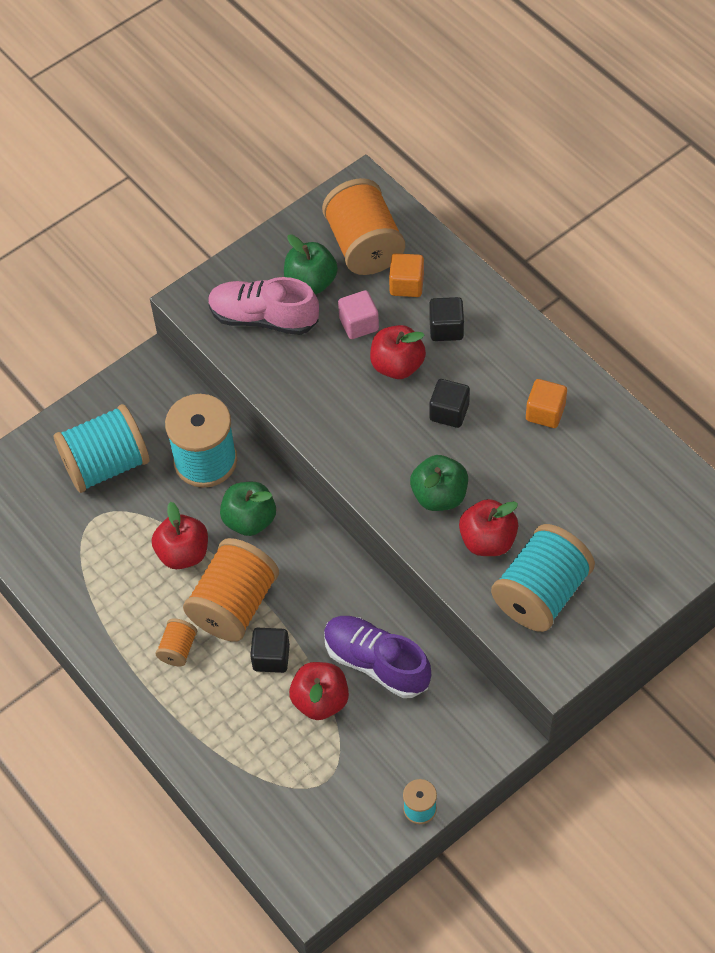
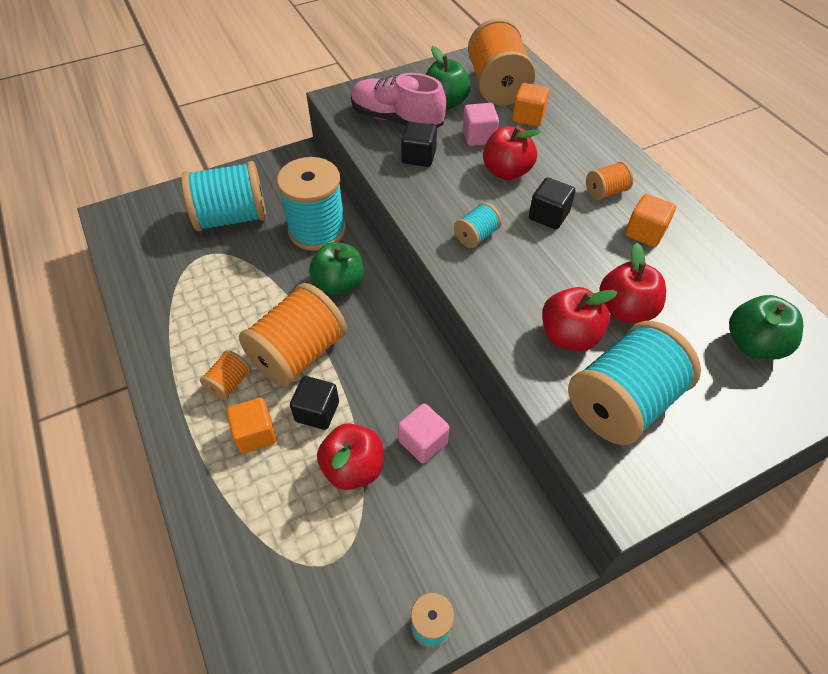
camera: 10 degrees right, 5 degrees down
red apple [152,502,208,569] -> red apple moved to [599,243,666,323]
purple shoe [324,616,431,698] -> pink cube [398,403,449,463]
green apple [410,455,468,511] -> green apple moved to [729,295,803,360]
black cube [429,297,464,341] -> black cube moved to [401,122,437,167]
none -> orange cube [227,398,276,454]
none -> turquoise spool [454,202,502,248]
none -> orange spool [586,161,633,200]

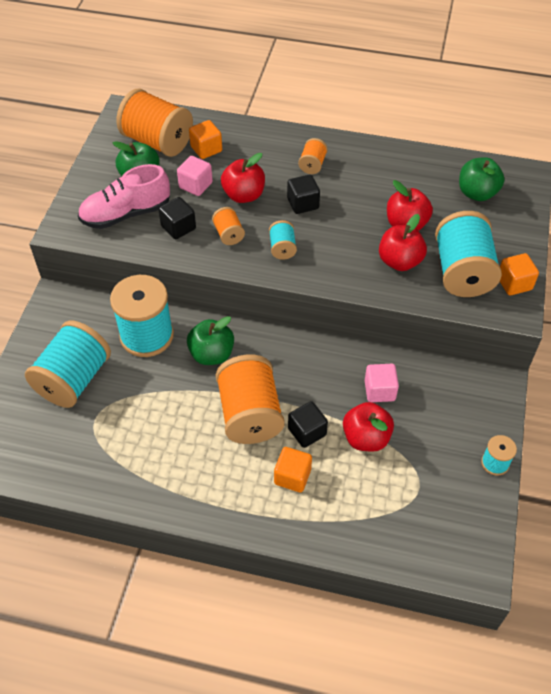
camera: 50 degrees left, 0 degrees up
orange spool [200,350,251,400] -> orange spool moved to [212,207,245,245]
orange cube [625,194,676,247] -> orange cube moved to [500,253,539,295]

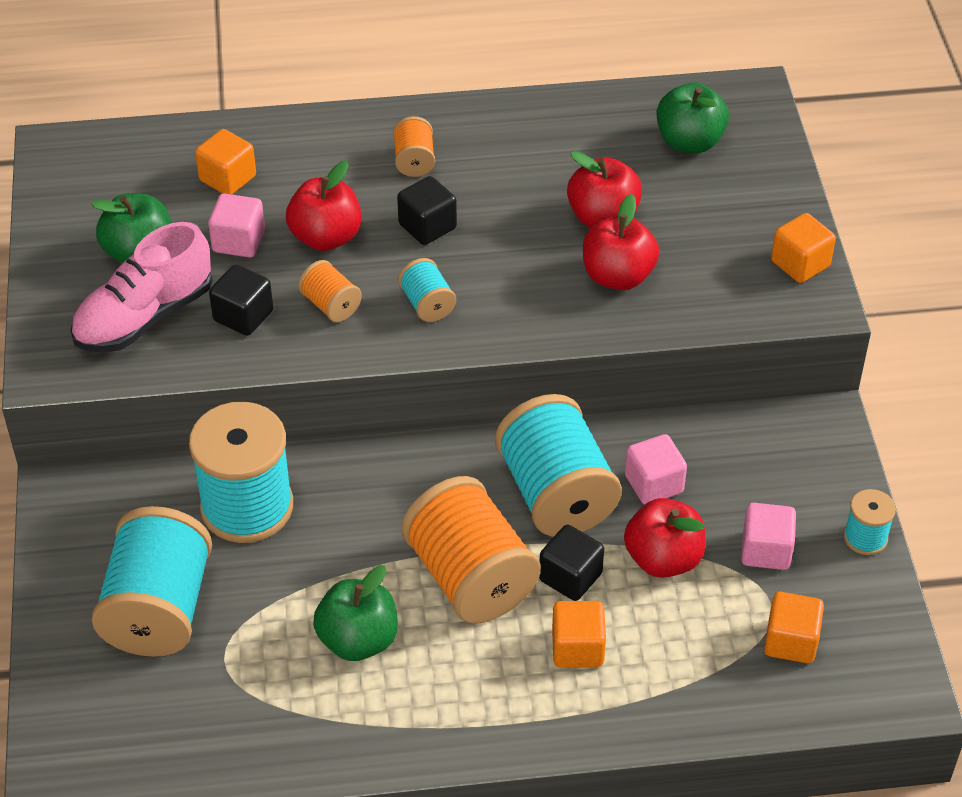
camera: 20 degrees left, 5 degrees down
orange spool [116,89,193,157] -> none
green apple [187,316,234,365] -> green apple moved to [313,565,398,661]
turquoise spool [435,211,502,297] -> turquoise spool moved to [495,394,622,537]
none -> pink cube [741,503,796,570]
none -> orange cube [764,592,824,663]

